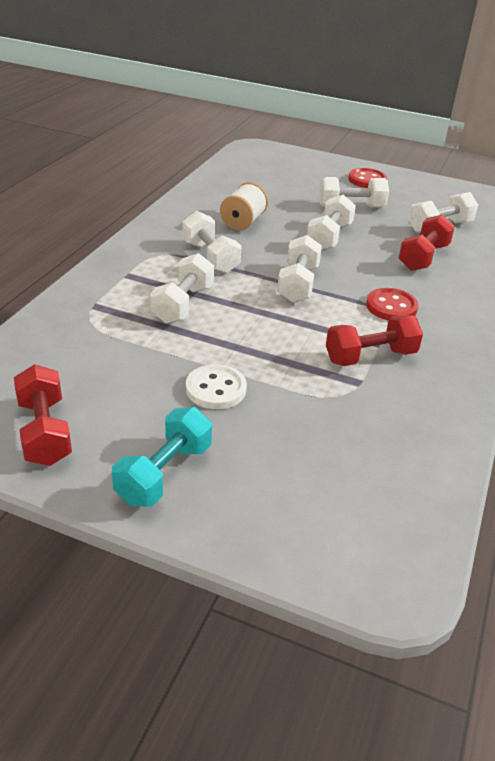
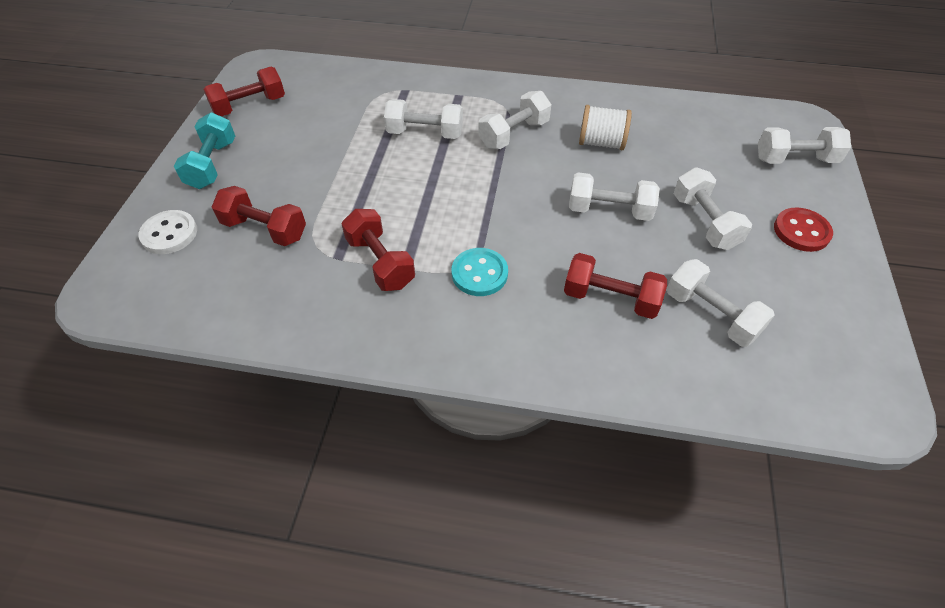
camera: 80 degrees right, 15 degrees up
turquoise dumbbell [112,407,212,507] -> turquoise dumbbell turned 75 degrees clockwise [174,112,235,189]
white button [186,364,247,409] -> white button moved to [138,210,197,254]
white dumbbell [277,235,322,303] -> white dumbbell moved to [758,127,851,164]
red button [366,288,419,320] -> turquoise button [452,248,508,296]
none -> red dumbbell [212,186,306,246]

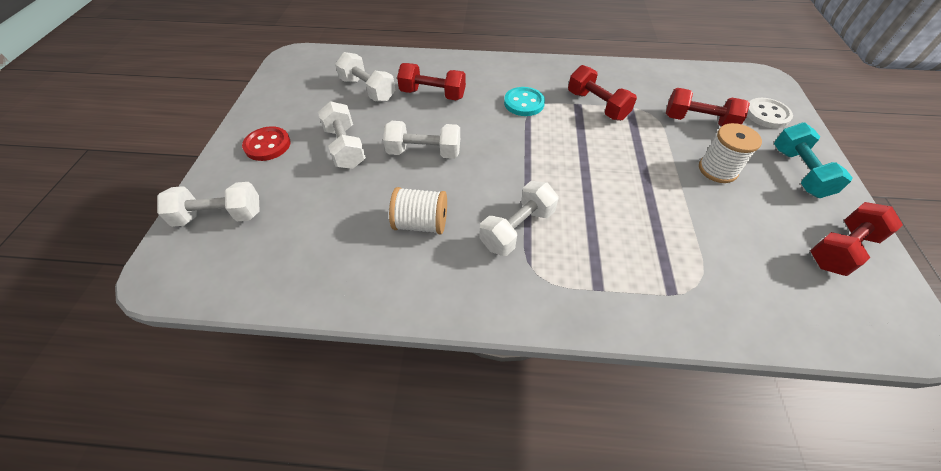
camera: 175 degrees right, 0 degrees up
white dumbbell [384,99,463,139] -> none
none -> white spool [699,123,762,183]

